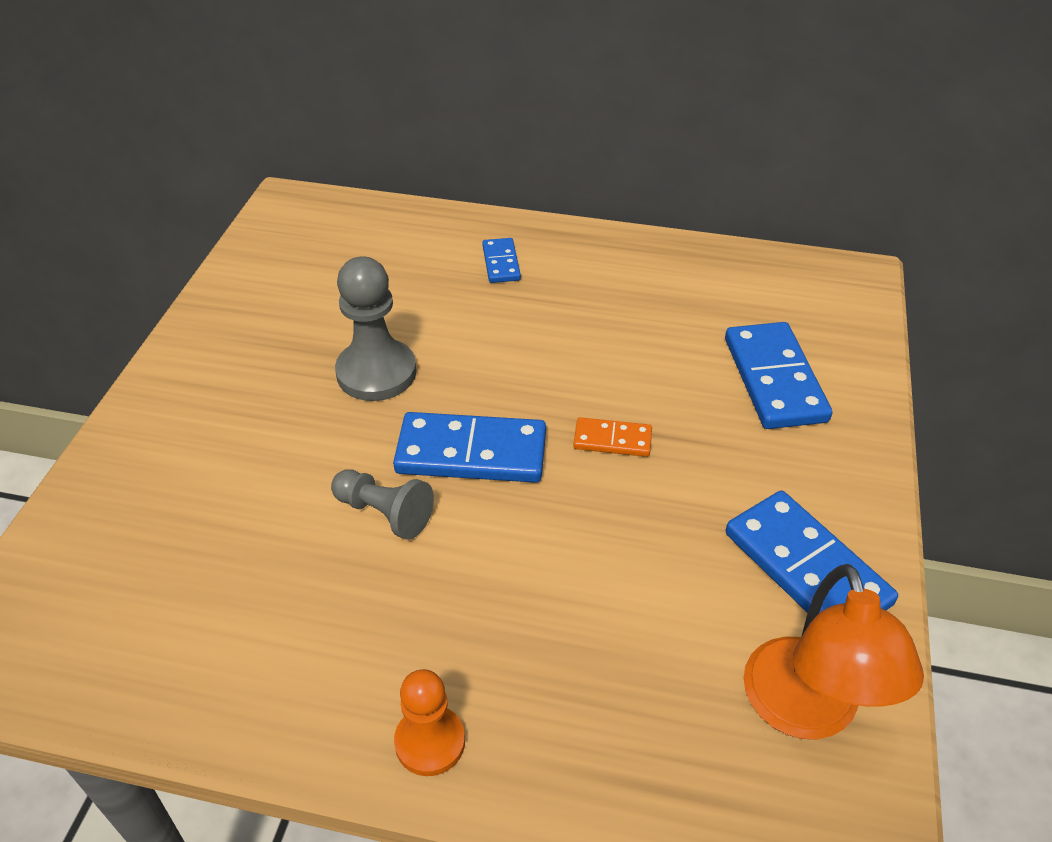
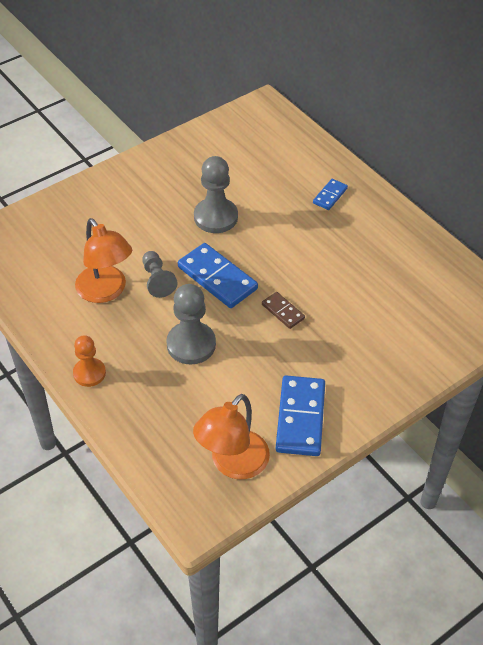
camera: 40 degrees right, 5 degrees up
orange domino [573,417,652,457] -> brown domino [262,292,305,329]
blue domino [725,322,832,429] -> none
none -> orange lamp [75,218,132,303]
none -> grey pawn [166,284,216,364]

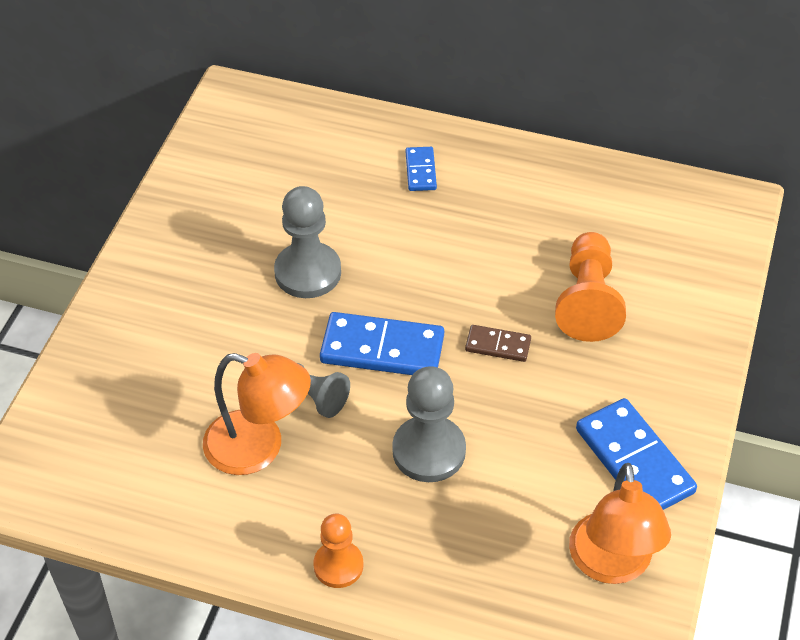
camera: 35 degrees left, 0 degrees up
none -> orange pawn [555,232,626,342]

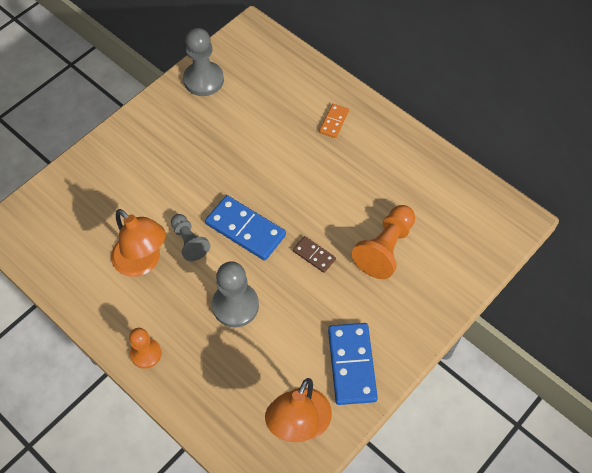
camera: 25 degrees right, 10 degrees up
grey pawn [274,186,341,298] -> grey pawn moved to [183,28,224,96]
blue domino [406,147,437,191] -> orange domino [319,104,349,138]

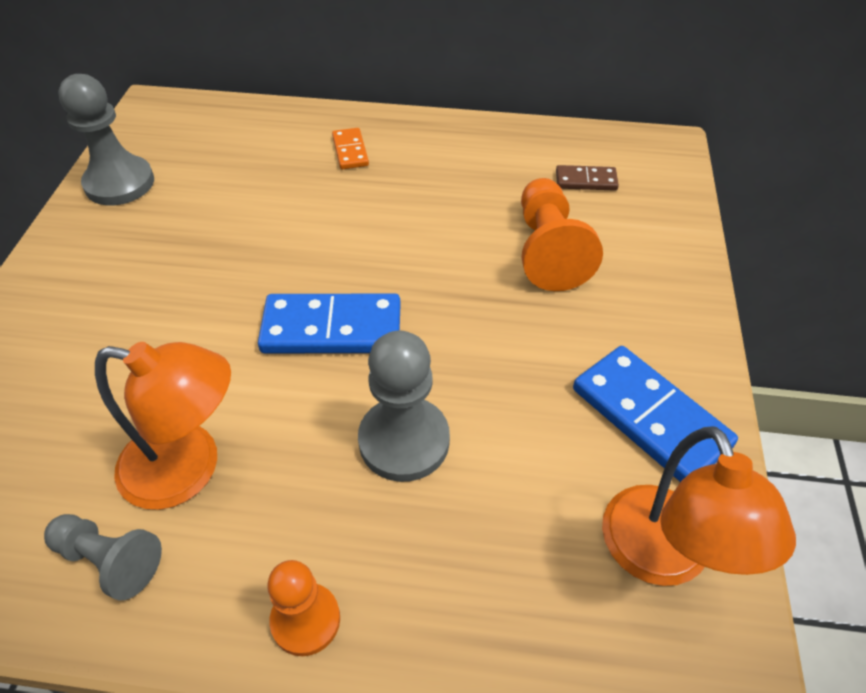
camera: 35 degrees left, 10 degrees down
grey pawn [171,214,210,261] -> grey pawn moved to [44,514,162,600]
brown domino [293,236,336,273] -> brown domino moved to [556,165,619,191]

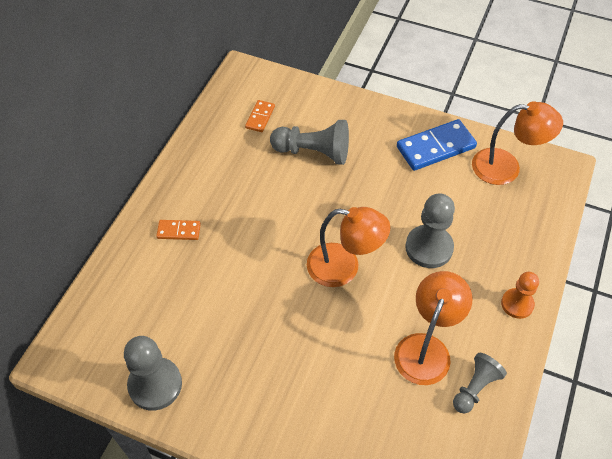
camera: 75 degrees left, 5 degrees up
blue domino [258,294,401,353] -> orange lamp [307,207,390,287]
orange pawn [521,178,603,291] -> grey pawn [270,120,349,165]
brown domino [556,165,619,191] -> orange domino [245,100,275,132]

